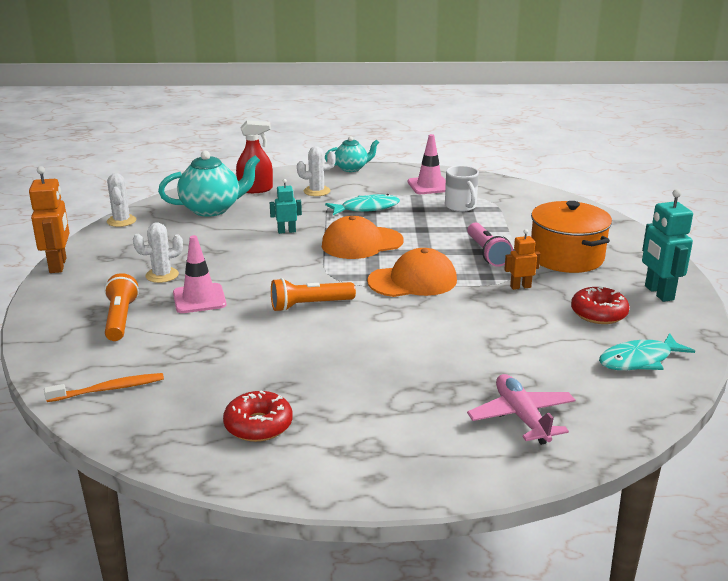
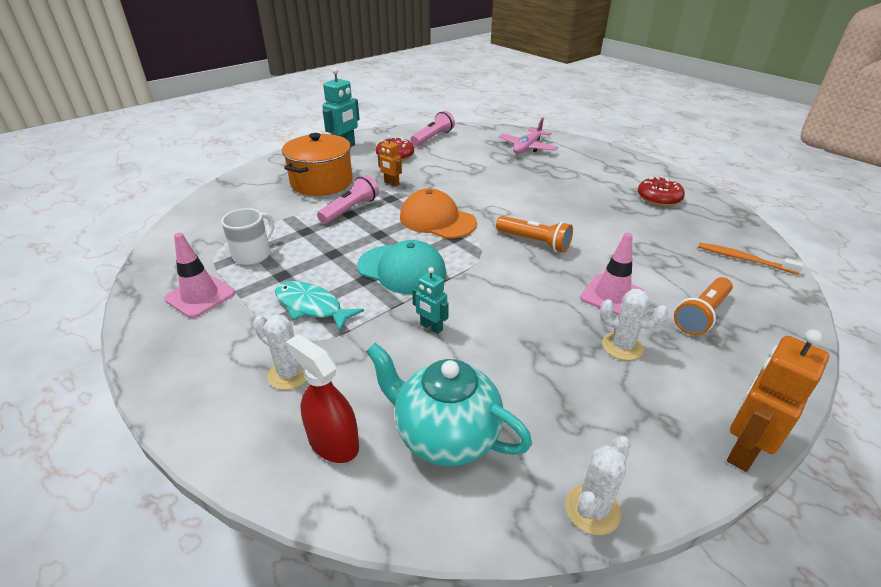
camera: 130 degrees left, 10 degrees up
orange cap [322,216,403,259] -> turquoise cap [357,240,446,294]
turquoise teapot [325,136,379,172] -> none
turquoise fish [599,333,695,370] -> pink flashlight [411,111,455,146]

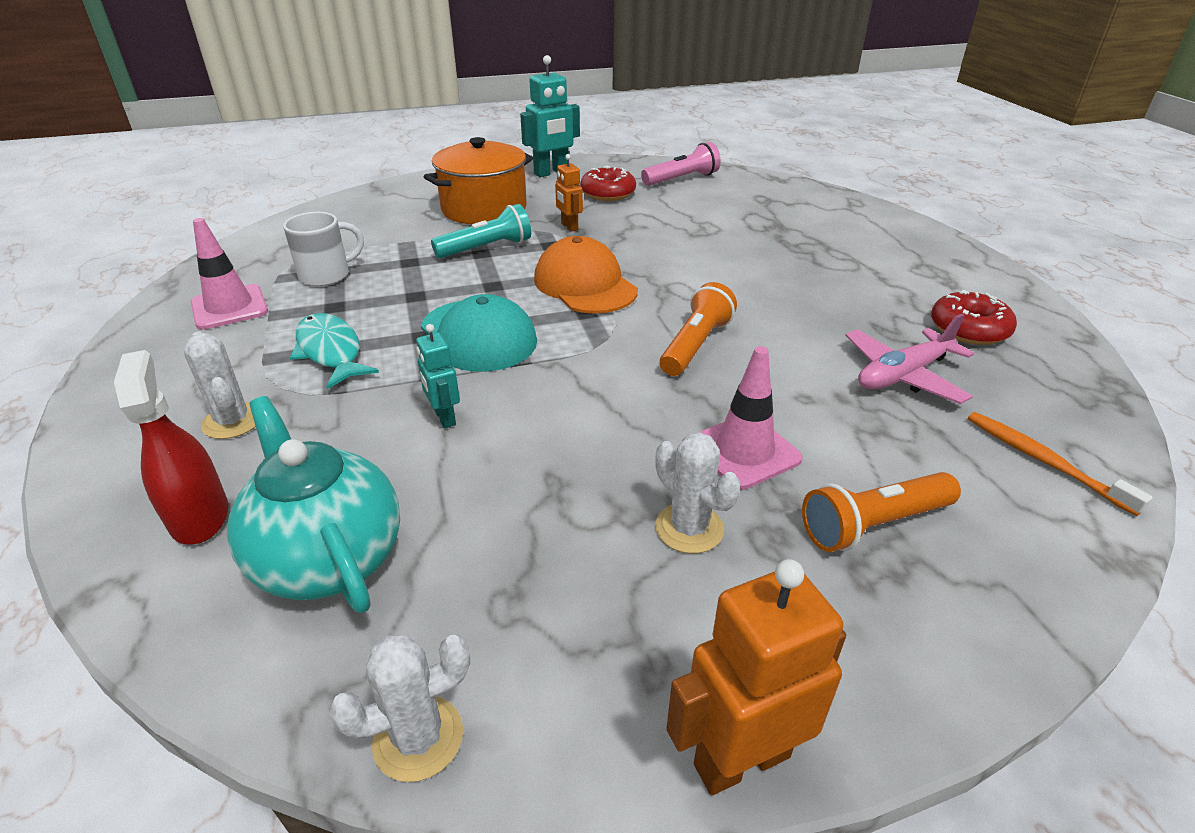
camera: 25 degrees right, 0 degrees up
pink flashlight [317,175,379,224] -> turquoise flashlight [431,204,531,258]
orange flashlight [496,216,573,253] -> orange flashlight turned 120 degrees counterclockwise [660,282,737,376]
pink plane [499,117,558,154] -> pink plane moved to [845,314,975,404]

